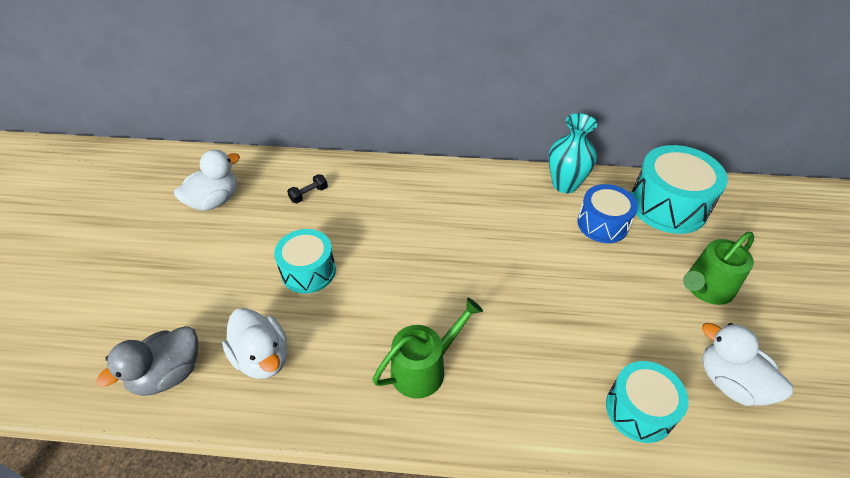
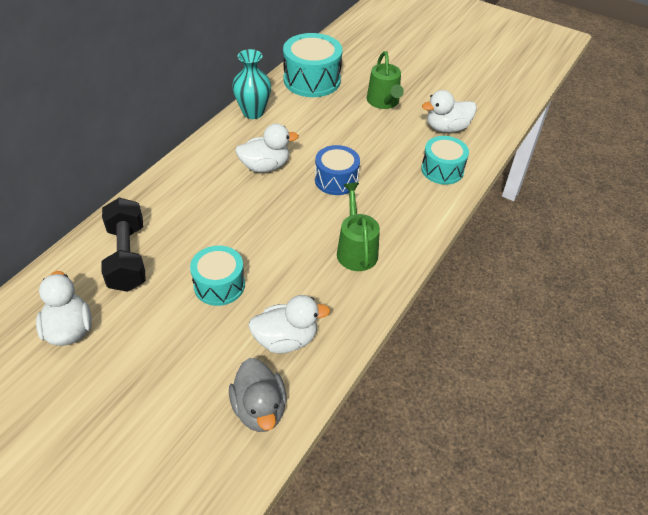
camera: 65 degrees left, 0 degrees up
black dumbbell [287,174,328,203] -> black dumbbell [101,198,146,292], size x2.41
blue drum [577,184,638,243] -> blue drum moved to [315,145,360,195]
none -> white duck [235,124,299,172]

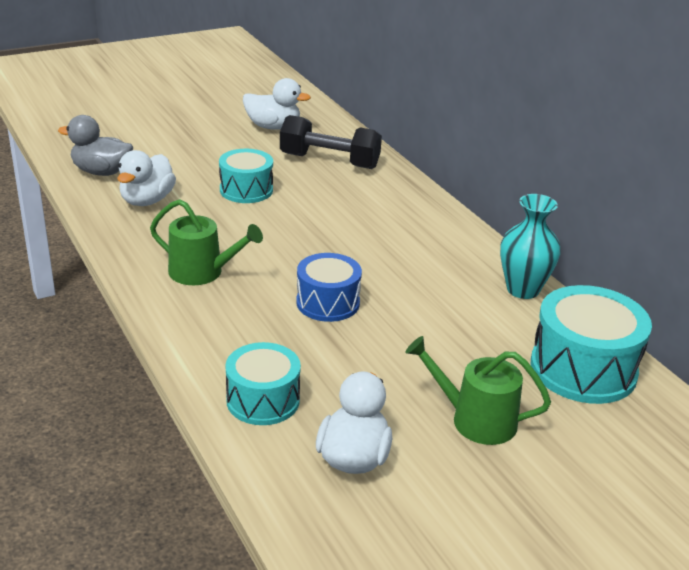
camera: 120 degrees right, 15 degrees down
white duck [235,124,299,172] -> none

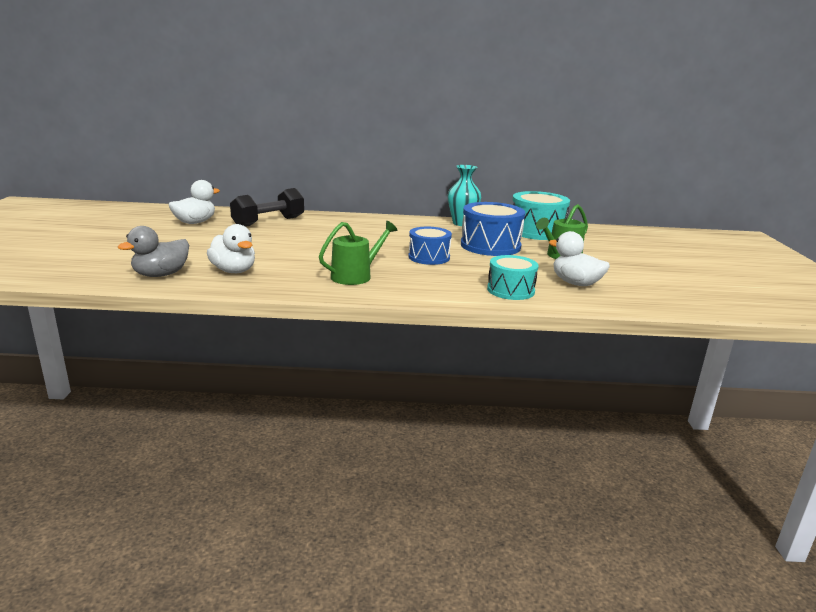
camera: 60 degrees left, 10 degrees down
turquoise drum [219,149,273,203] -> none
none -> blue drum [461,202,525,256]

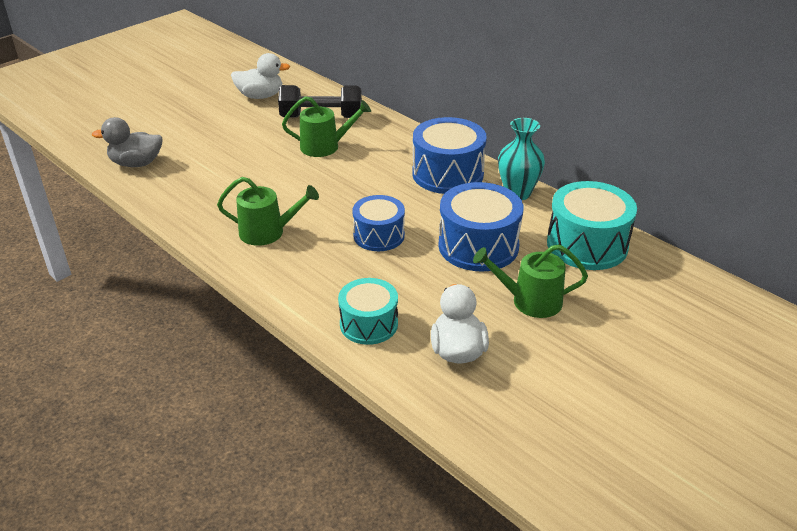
camera: 45 degrees right, 15 degrees up
white duck [207,224,255,273] -> none
none -> green watering can [282,96,371,157]
none -> blue drum [412,117,487,194]

